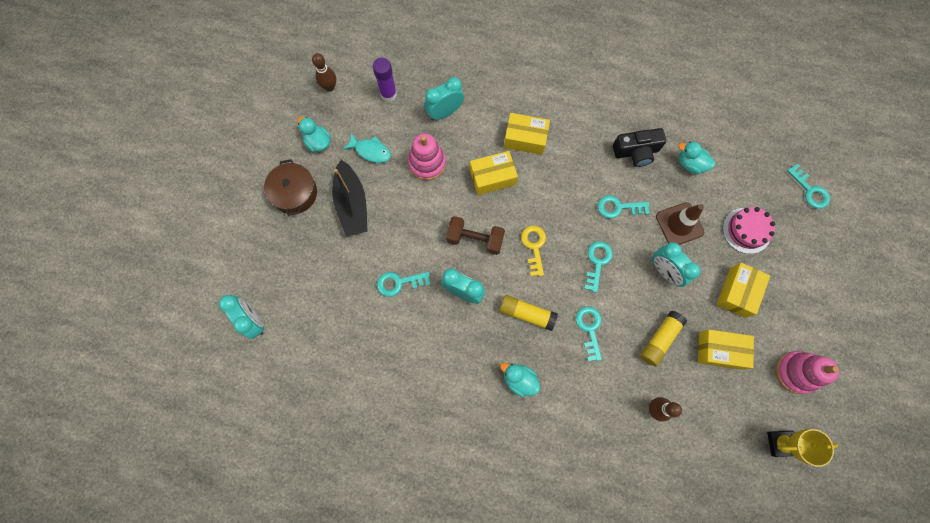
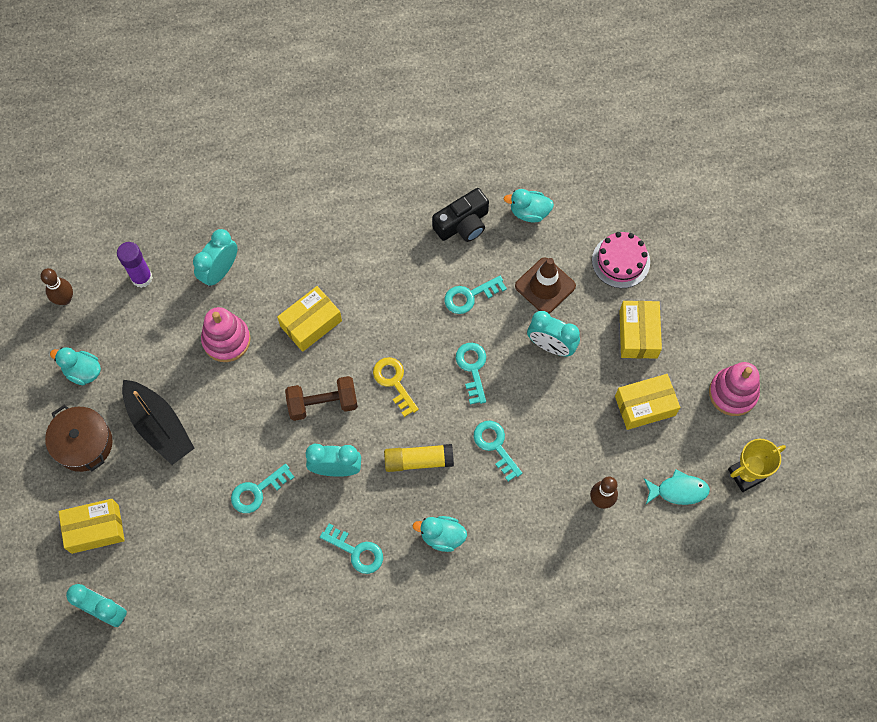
camera: 25 degrees left, 5 degrees down
turquoise fish [343,133,391,163] -> turquoise fish moved to [644,469,710,505]
yellow box [504,113,550,155] -> yellow box moved to [59,499,125,554]
yellow glue stick [640,311,687,367] -> none
turquoise key [787,164,830,209] -> turquoise key moved to [320,523,383,574]

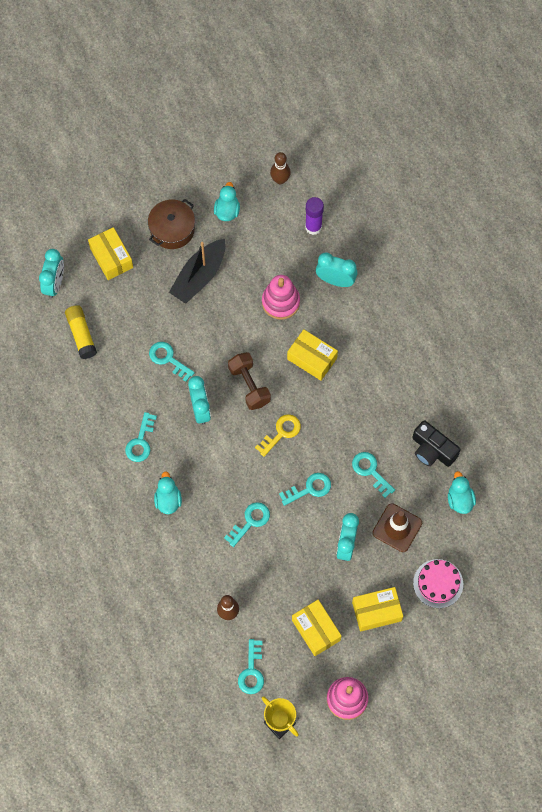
camera: 75 degrees right, 0 degrees up
yellow glue stick [384,444,454,472] -> yellow glue stick moved to [65,305,97,359]
turquoise fish [644,469,710,505] -> turquoise key [238,639,264,694]

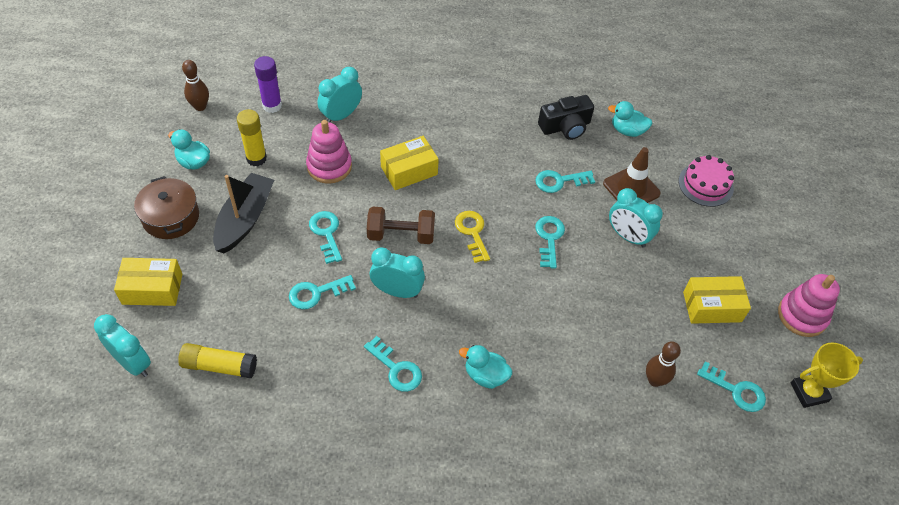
camera: 65 degrees left, 15 degrees down
black boat [169,239,226,304] -> black boat turned 135 degrees counterclockwise [213,173,274,253]
turquoise key [224,502,270,547] -> turquoise key moved to [309,211,342,264]
yellow box [352,587,403,631] -> none
none -> yellow glue stick [237,109,267,166]

